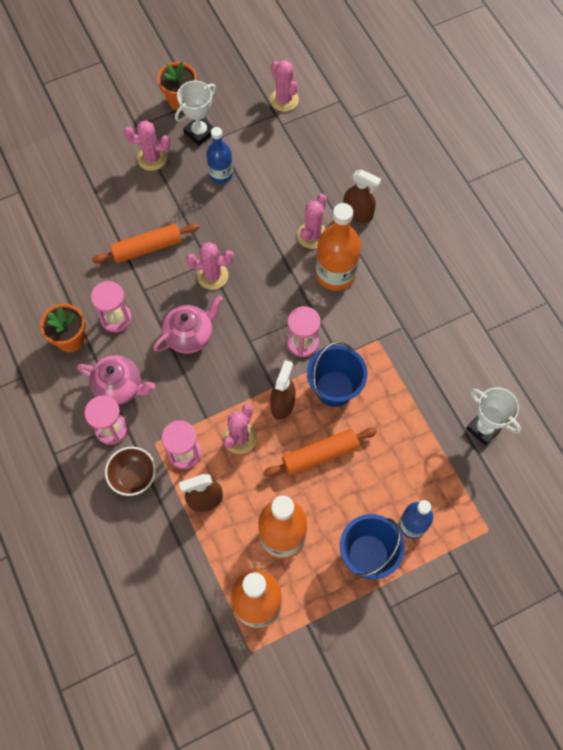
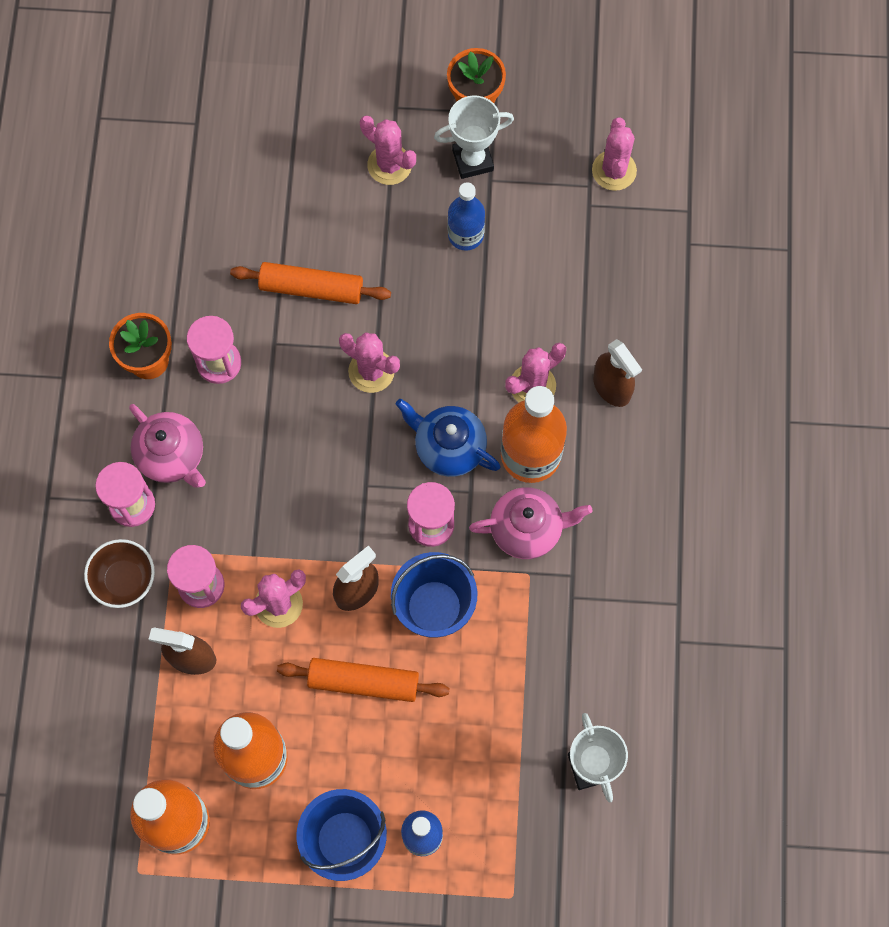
camera: 30 degrees right, 5 degrees up
pink teapot [153,296,223,354] -> pink teapot moved to [469,487,593,559]
none -> blue teapot [395,399,501,477]

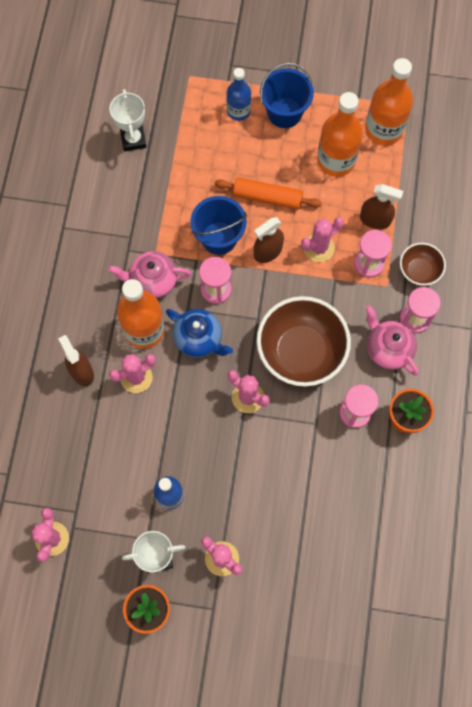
camera: 175 degrees left, 0 degrees up
orange rolling pin [230,262,391,304] -> none
none -> brown bowl [257,296,351,387]

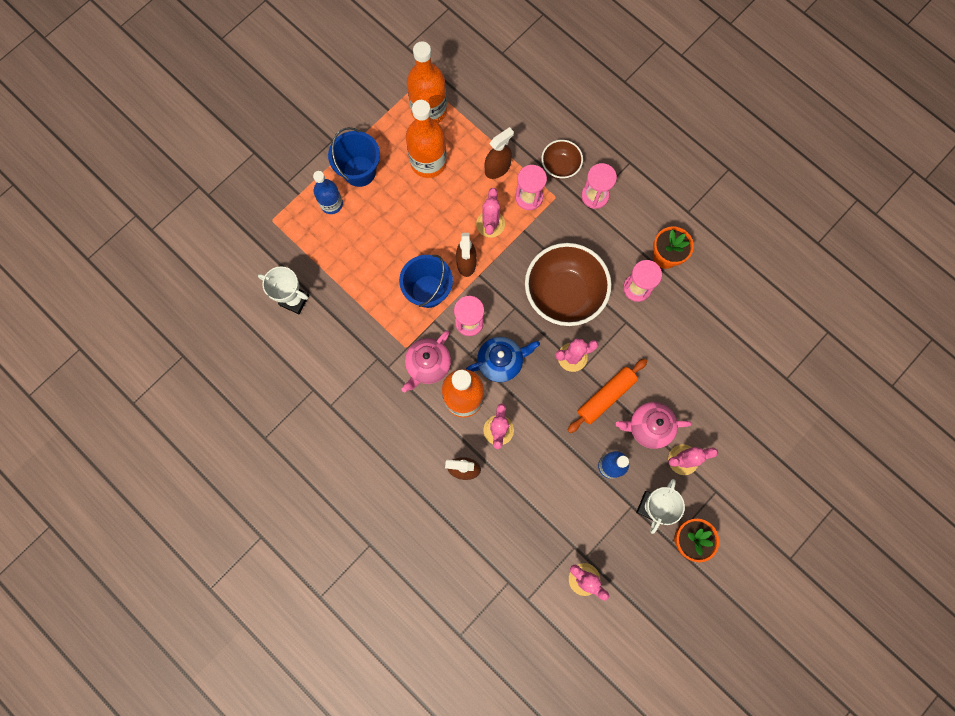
camera: 55 degrees left, 5 degrees up
orange rolling pin [214,177,322,210] -> orange rolling pin moved to [567,359,647,433]
pink teapot [366,305,418,375] -> pink teapot moved to [616,402,692,449]

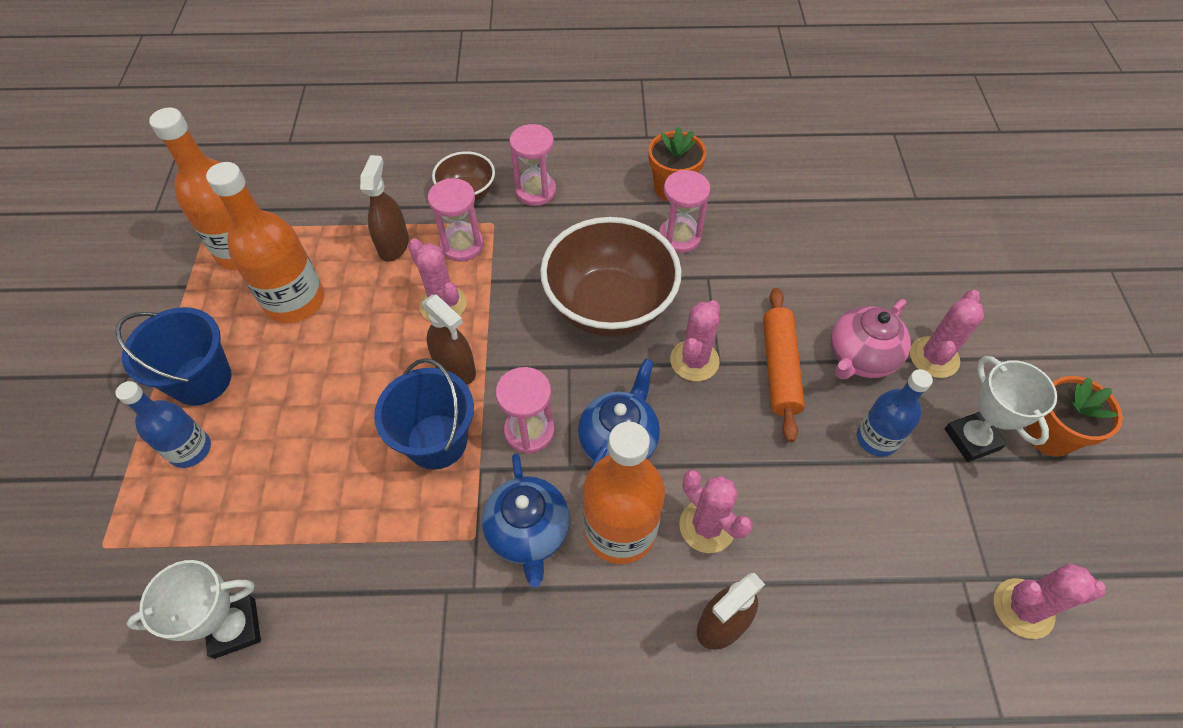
camera: 45 degrees left, 20 degrees down
pink teapot [402,331,451,392] -> blue teapot [482,454,570,588]

